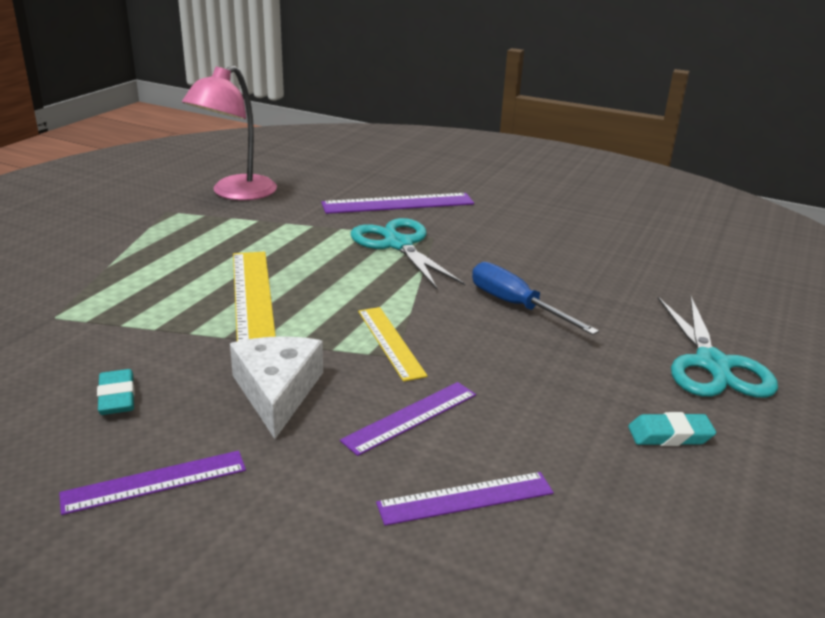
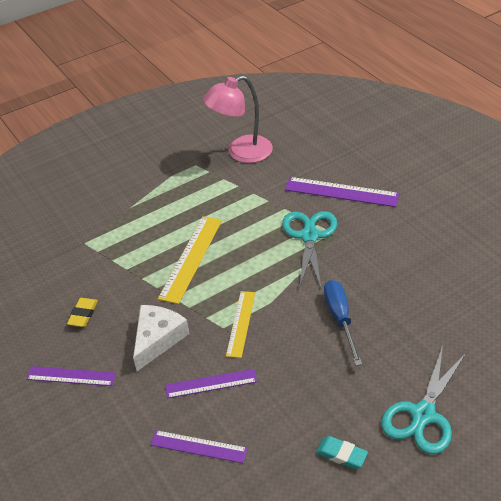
camera: 35 degrees right, 15 degrees up
turquoise eraser [97,369,135,415] -> yellow eraser [67,298,98,327]

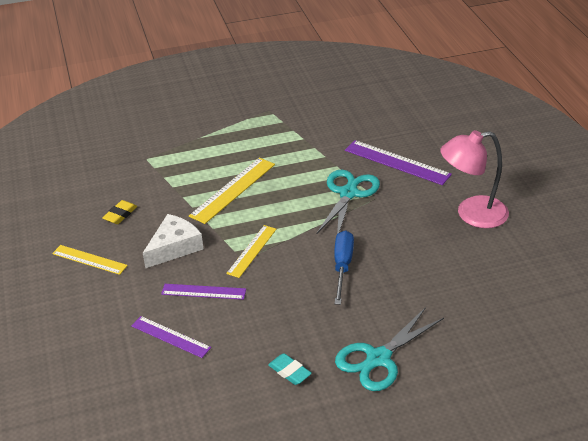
camera: 15 degrees right, 5 degrees down
purple ruler [26,366,116,386] -> yellow ruler [52,245,128,275]
pink lamp [203,75,273,163] -> pink lamp moved to [440,130,509,228]

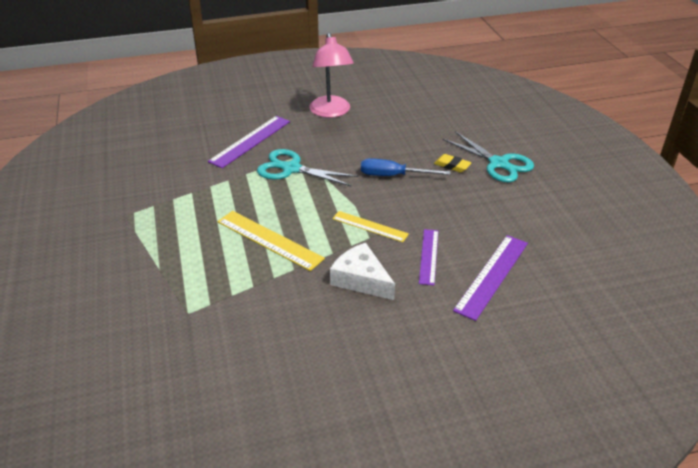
camera: 90 degrees left, 0 degrees up
yellow ruler [52,245,128,275] -> none
yellow eraser [102,200,137,224] -> yellow eraser moved to [434,154,472,173]
purple ruler [131,316,211,358] -> purple ruler [453,235,528,321], size x1.54
turquoise eraser [268,353,312,385] -> none

